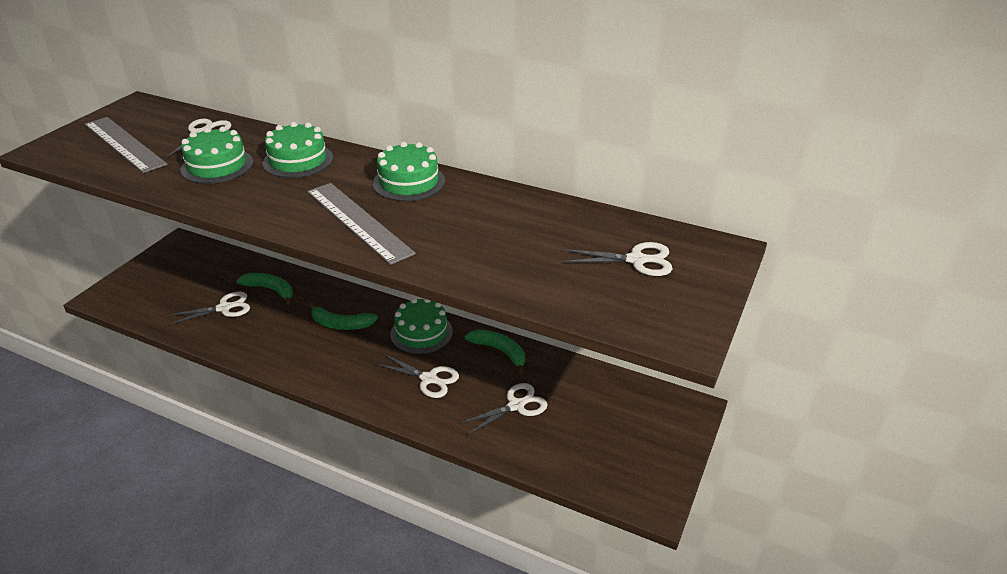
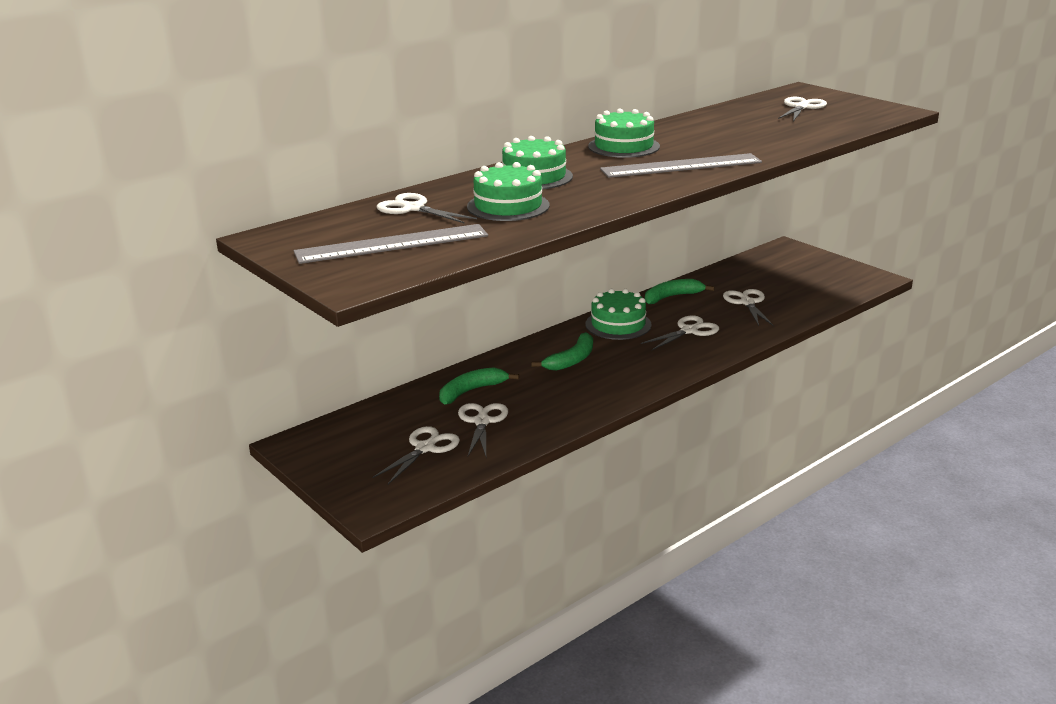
camera: 65 degrees left, 10 degrees down
none -> white scissors [372,426,460,484]

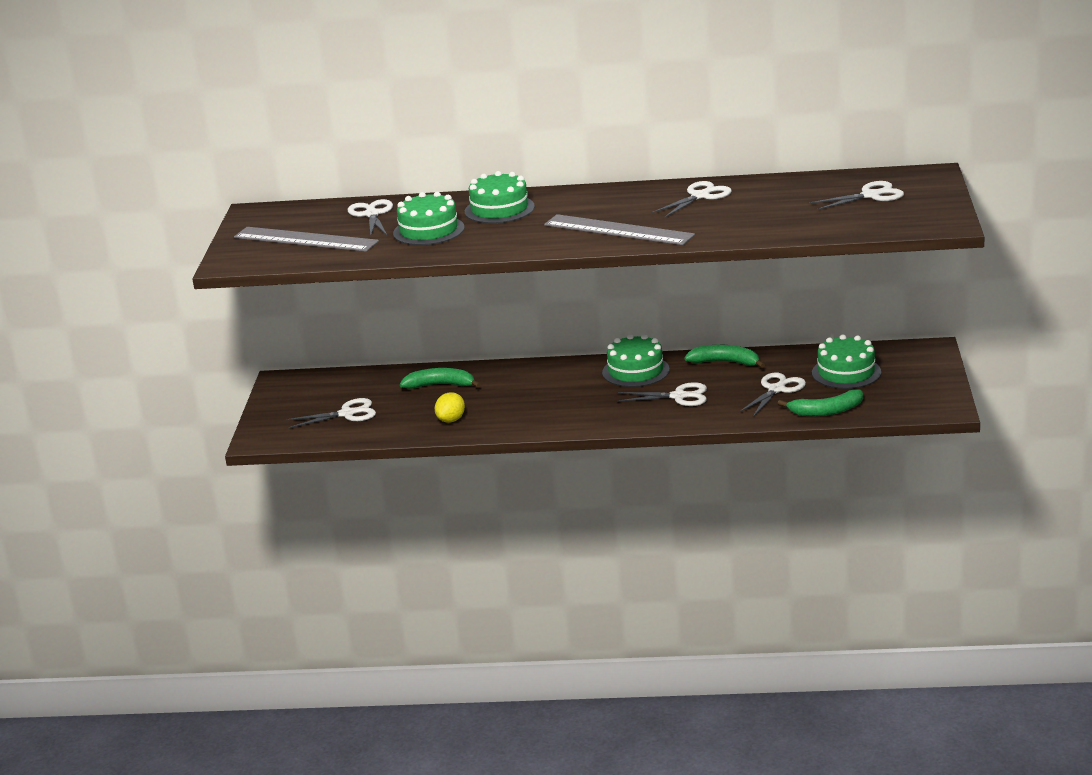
camera: 45 degrees right, 0 degrees up
white scissors [458,403,508,456] -> white scissors moved to [652,181,732,217]
green banana [531,332,593,371] -> green banana moved to [778,389,863,416]
green cake [588,108,660,158] -> green cake moved to [812,334,881,389]
none -> yellow lemon [435,392,465,422]

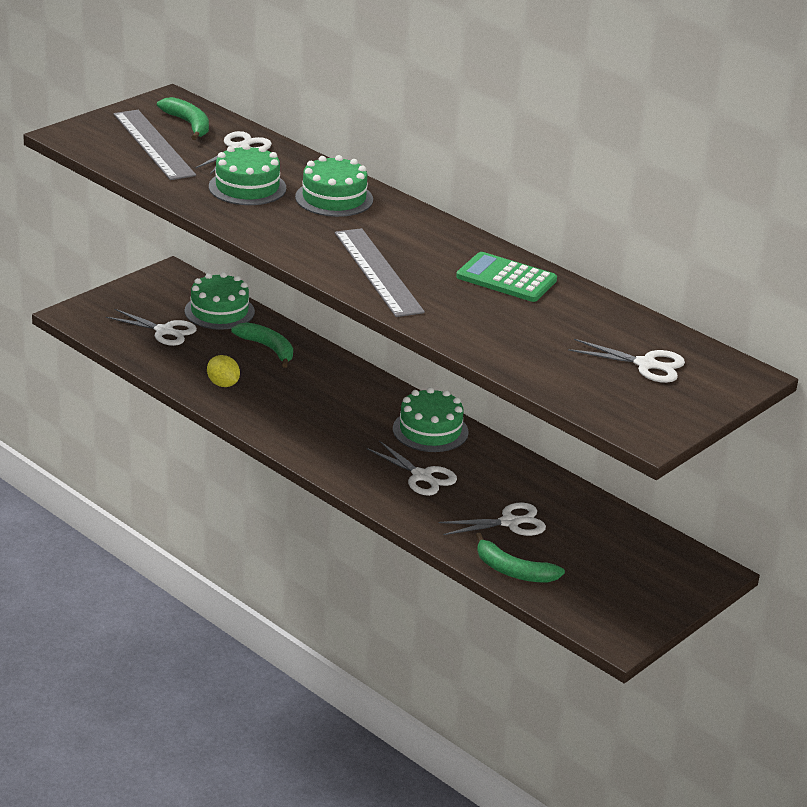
camera: 35 degrees right, 5 degrees up
yellow lemon [435,392,465,422] -> yellow lemon turned 75 degrees clockwise [207,355,240,387]
white scissors [652,181,732,217] -> green calculator [456,252,557,302]
green banana [684,345,765,368] -> green banana moved to [157,97,209,140]
green cake [812,334,881,389] -> green cake moved to [185,272,255,330]

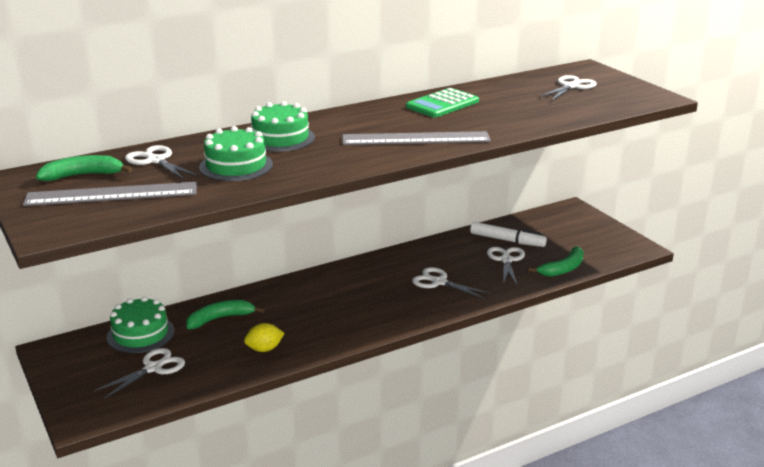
camera: 70 degrees left, 5 degrees down
white scissors [367,441,457,496] -> white scissors turned 120 degrees counterclockwise [412,267,491,299]
green cake [393,387,469,452] -> none
none -> white marker [470,222,547,247]

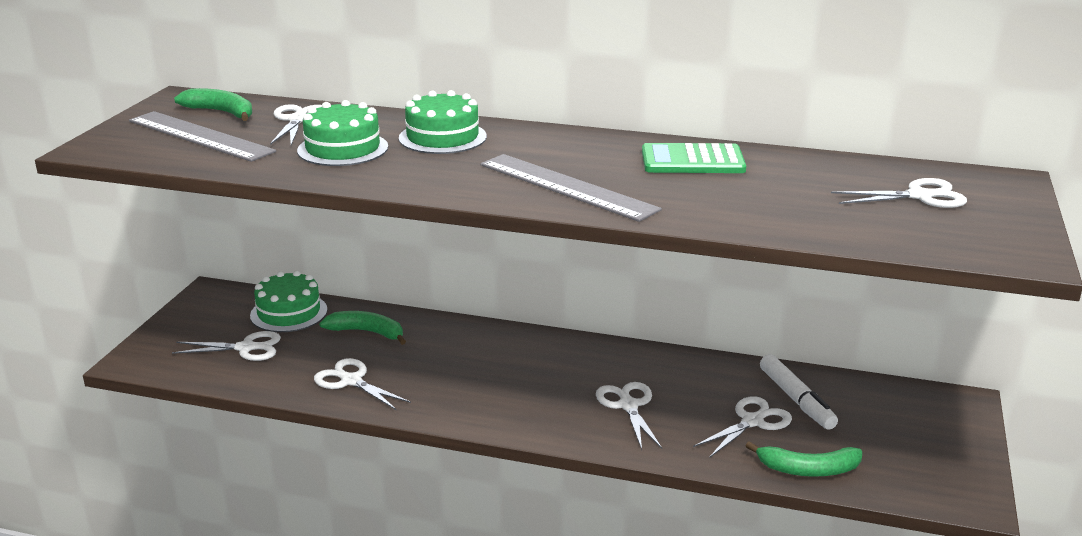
camera: 45 degrees right, 0 degrees up
yellow lemon [244,323,284,352] -> white scissors [314,358,411,410]

